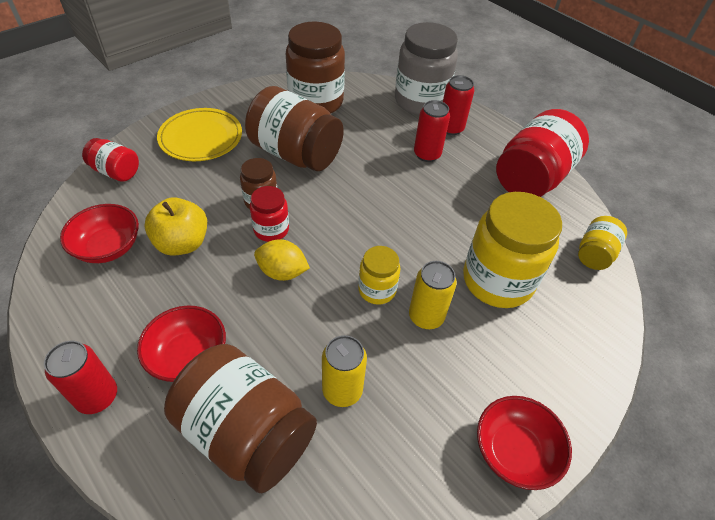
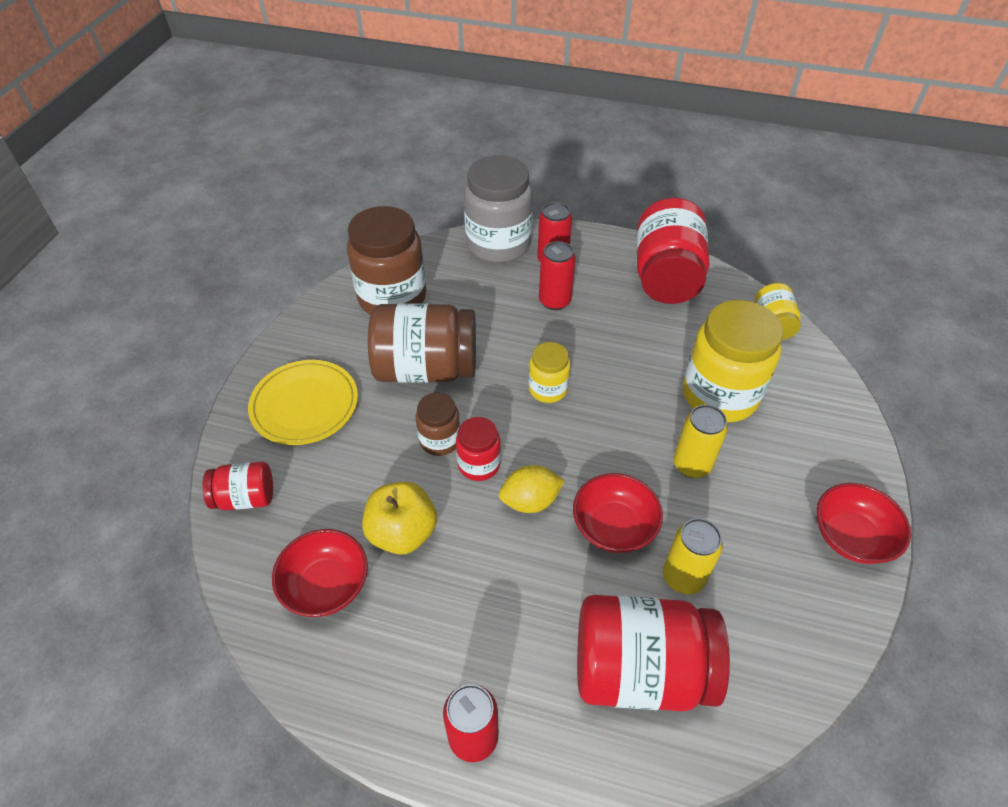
camera: 30 degrees left, 0 degrees up
red bowl [137,305,226,382] -> red bowl moved to [573,473,663,553]
brown jar [164,344,317,493] -> red jar [577,595,730,711]
yellow jar [358,246,400,305] -> yellow jar moved to [529,342,571,403]

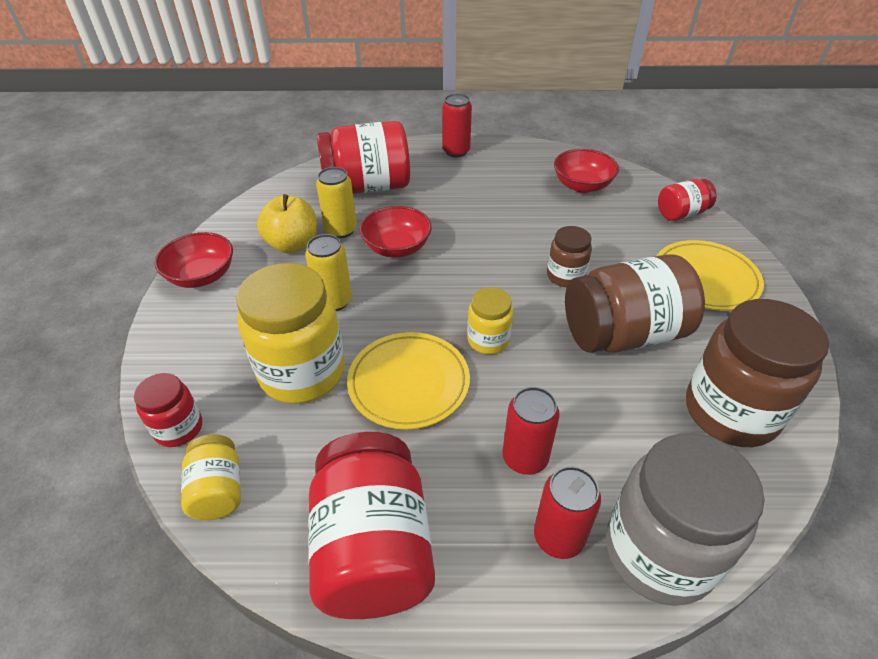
camera: 165 degrees right, 5 degrees down
yellow apple [362,481,437,555] -> yellow apple moved to [257,194,317,253]
red jar [456,417,501,481] -> red jar moved to [134,373,202,447]
yellow lemon [499,465,565,513] -> none
none -> yellow plate [347,332,470,430]

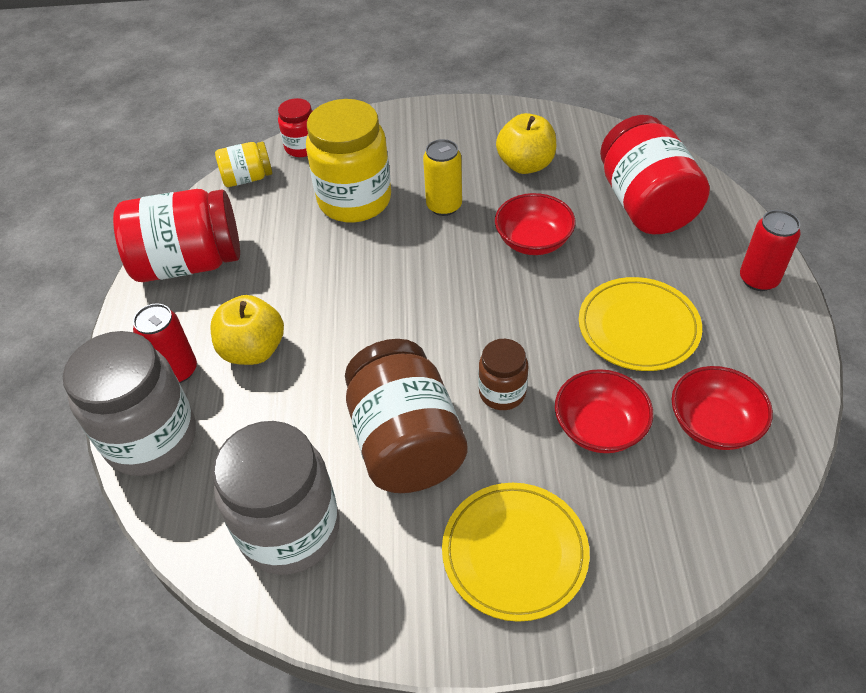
camera: 90 degrees right, 5 degrees up
red bowl [155,232,233,288] -> red bowl moved to [555,369,653,453]
yellow can [316,167,357,238] -> none
yellow plate [347,332,470,430] -> yellow plate moved to [579,277,702,371]
yellow jar [467,287,513,354] -> none
red can [503,387,560,475] -> yellow apple [210,295,284,365]
red jar [658,179,716,221] -> none
brown jar [686,299,829,447] -> grey jar [212,421,340,575]

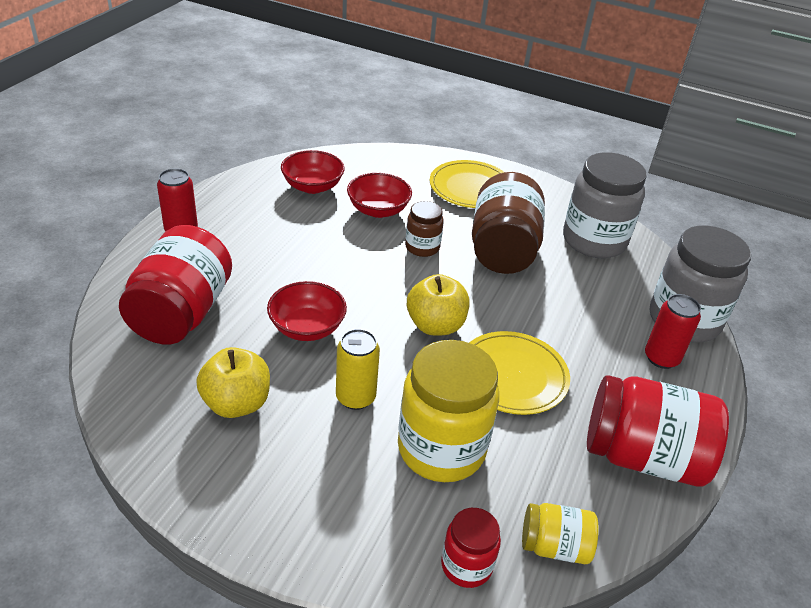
camera: 160 degrees left, 10 degrees down
yellow apple [210,295,284,365] -> yellow apple moved to [407,274,469,335]
yellow plate [579,277,702,371] -> yellow plate moved to [469,331,570,415]

